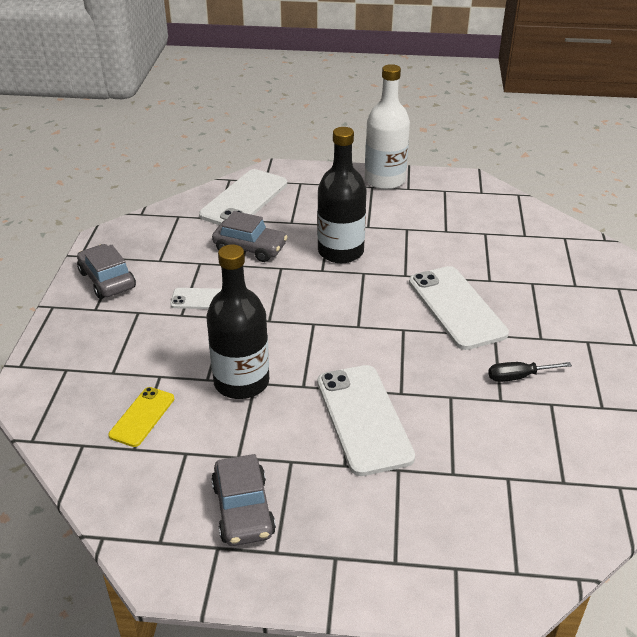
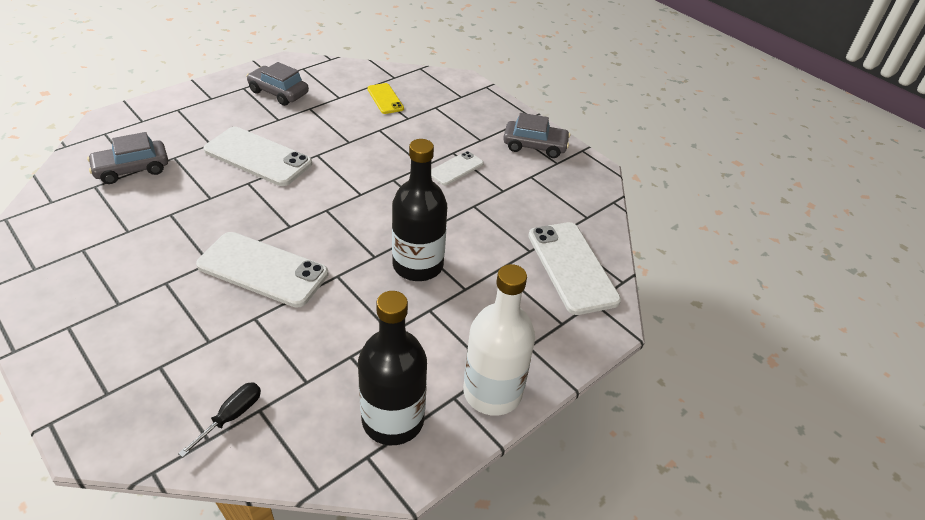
camera: 130 degrees right, 5 degrees up
black bottle [206,244,269,399] -> black bottle moved to [358,291,427,445]
grey car [212,211,288,262] -> grey car moved to [87,132,168,184]
black screwdriver [488,362,572,382] -> black screwdriver moved to [178,382,261,457]

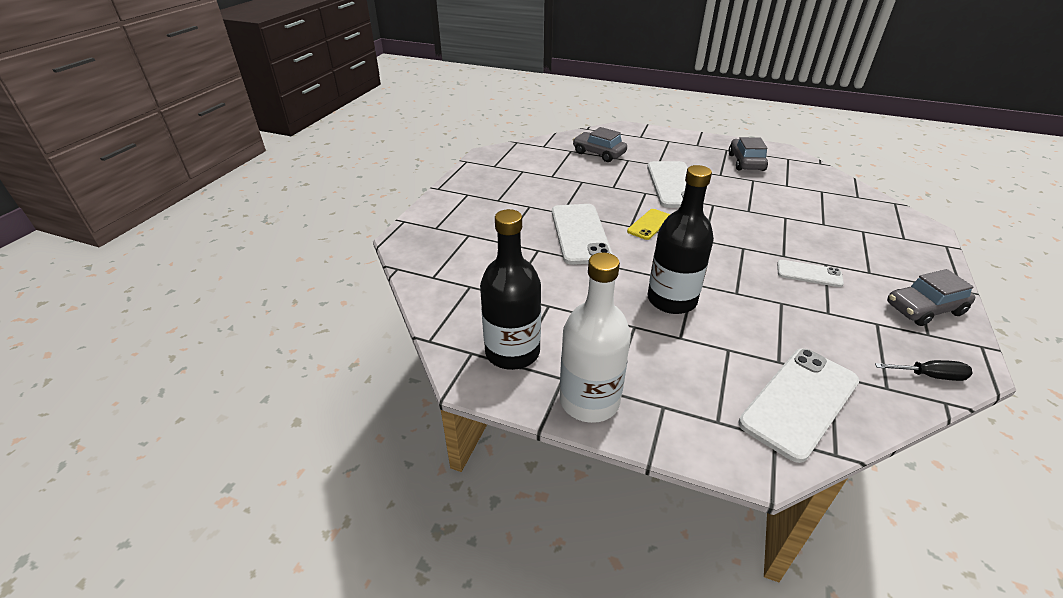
camera: 65 degrees right, 5 degrees down
black screwdriver [178,382,261,457] -> black screwdriver moved to [875,360,973,381]
yellow phone [367,83,404,114] -> yellow phone moved to [627,209,670,240]
grey car [503,113,571,158] -> grey car turned 90 degrees clockwise [887,269,975,326]

